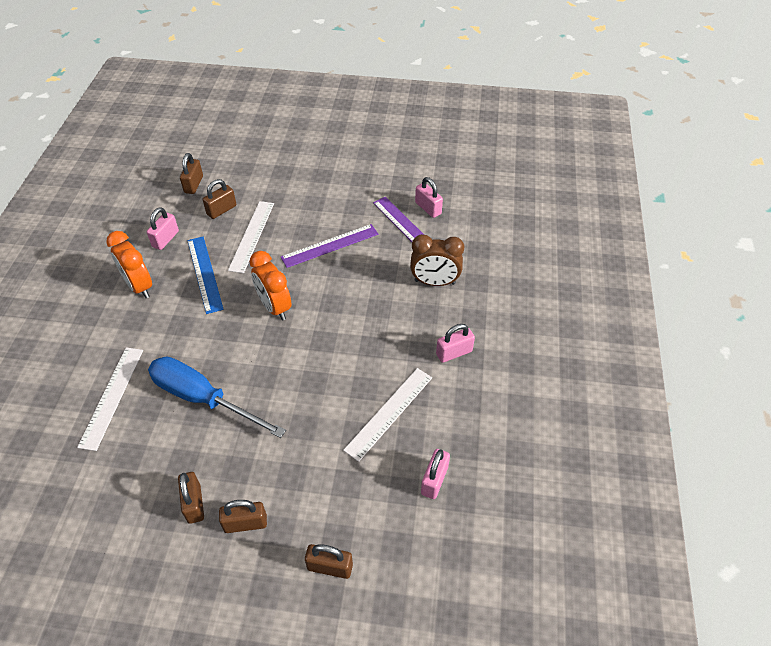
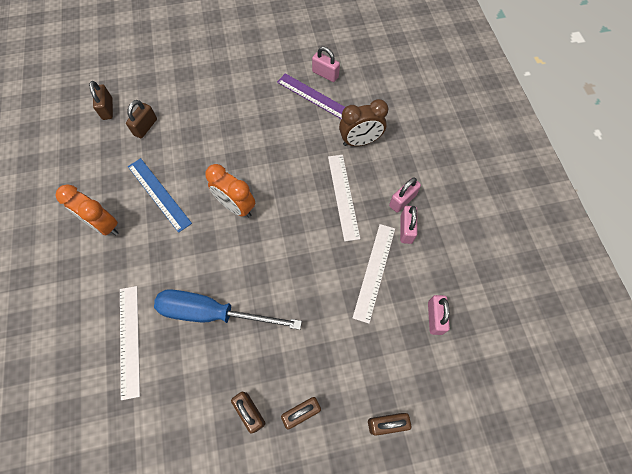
camera: 20 degrees left, 15 degrees up
pink padlock [147,207,179,250] -> pink padlock moved to [400,206,417,244]
white ruler [228,201,274,273] -> white ruler moved to [328,155,360,242]
purple ruler [281,224,378,268] -> none

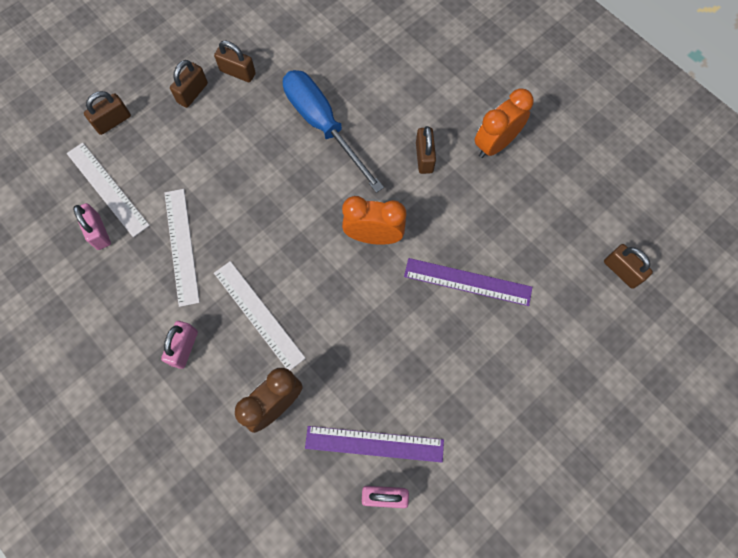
camera: 150 degrees right, 5 degrees up
orange clock [55,184,118,235] -> orange clock turned 45 degrees counterclockwise [475,88,533,158]
white ruler [120,286,140,400] -> white ruler moved to [67,143,150,237]
brown padlock [126,100,157,138] -> brown padlock moved to [416,126,436,174]
blue ruler [128,158,192,233] -> none
blue screwdriver [154,289,302,330] -> blue screwdriver turned 105 degrees counterclockwise [283,70,384,193]
pink padlock [400,206,417,244] -> none
none -> purple ruler [404,258,532,306]

